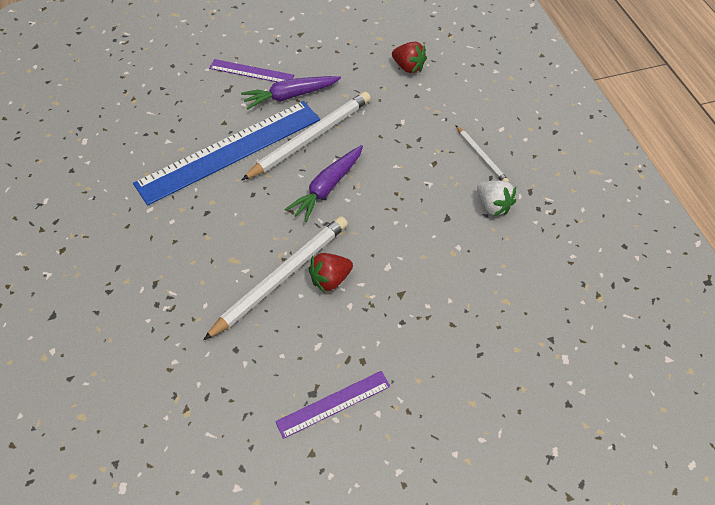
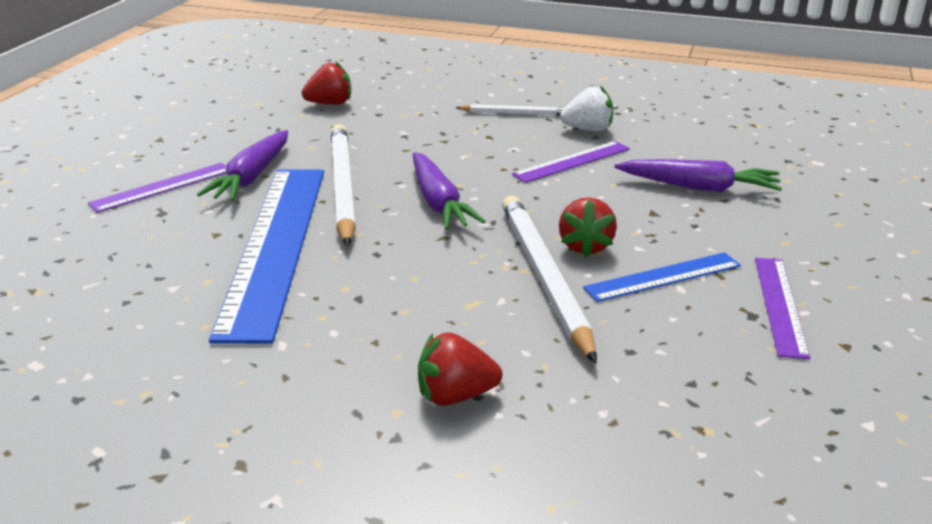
camera: 55 degrees left, 25 degrees down
none -> red strawberry [418,332,502,406]
none -> purple ruler [512,141,630,183]
none -> blue ruler [583,252,741,302]
none -> purple carrot [614,159,782,192]

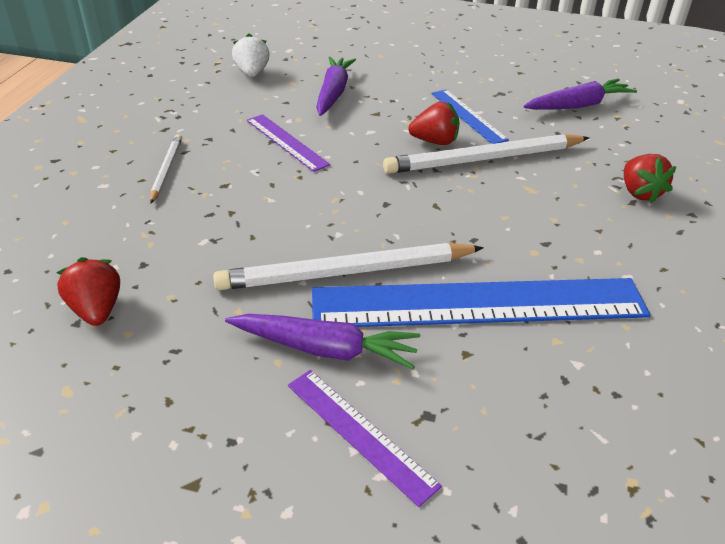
camera: 95 degrees left, 10 degrees up
purple carrot [413,152,485,230] -> purple carrot moved to [524,79,637,110]
white strawberry [560,85,613,131] -> white strawberry moved to [232,34,270,77]
purple ruler [755,258,810,359] -> none

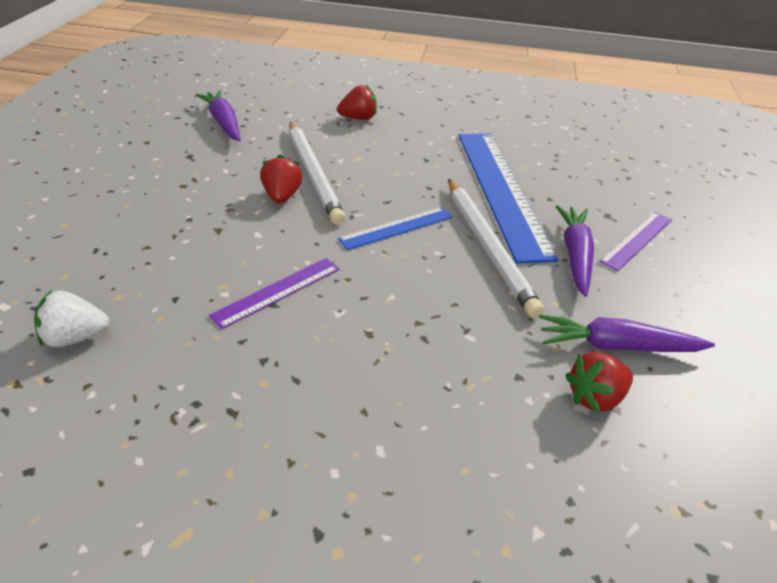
camera: 95 degrees left, 0 degrees up
white pencil [150,134,182,204] -> none
purple carrot [316,57,356,116] -> purple carrot moved to [539,315,715,352]
blue ruler [431,90,509,144] -> blue ruler moved to [338,207,452,250]

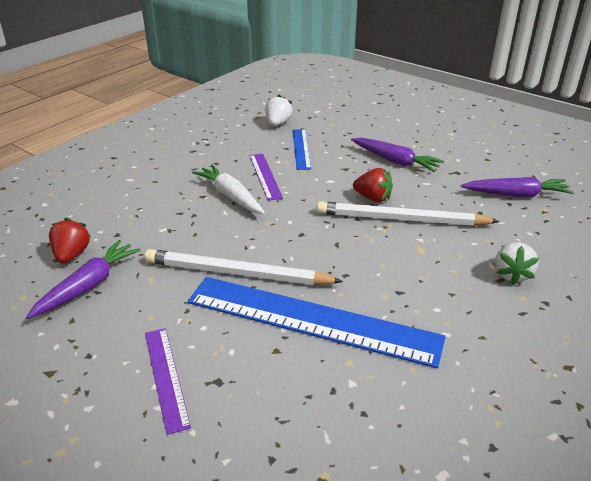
camera: 120 degrees right, 5 degrees down
red strawberry [337,85,377,120] -> white strawberry [495,242,539,285]
blue ruler [338,207,452,250] -> blue ruler moved to [293,129,311,170]
purple carrot [555,205,594,297] -> purple carrot moved to [351,138,444,172]
none -> white carrot [192,164,265,214]

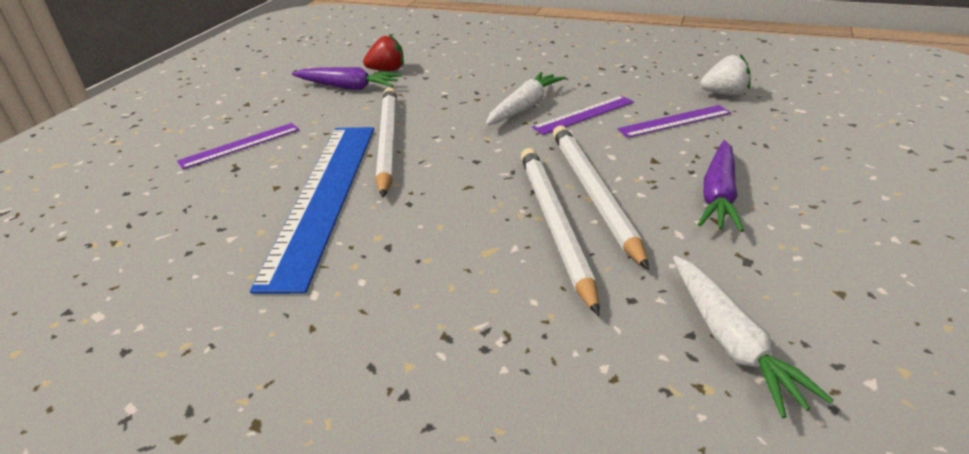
camera: 75 degrees right, 0 degrees up
blue ruler [293,129,311,170] -> purple ruler [617,105,731,138]
red strawberry [353,168,393,202] -> white pencil [553,125,649,270]
purple carrot [461,177,574,197] -> white carrot [673,256,833,418]
white strawberry [495,242,539,285] -> none

